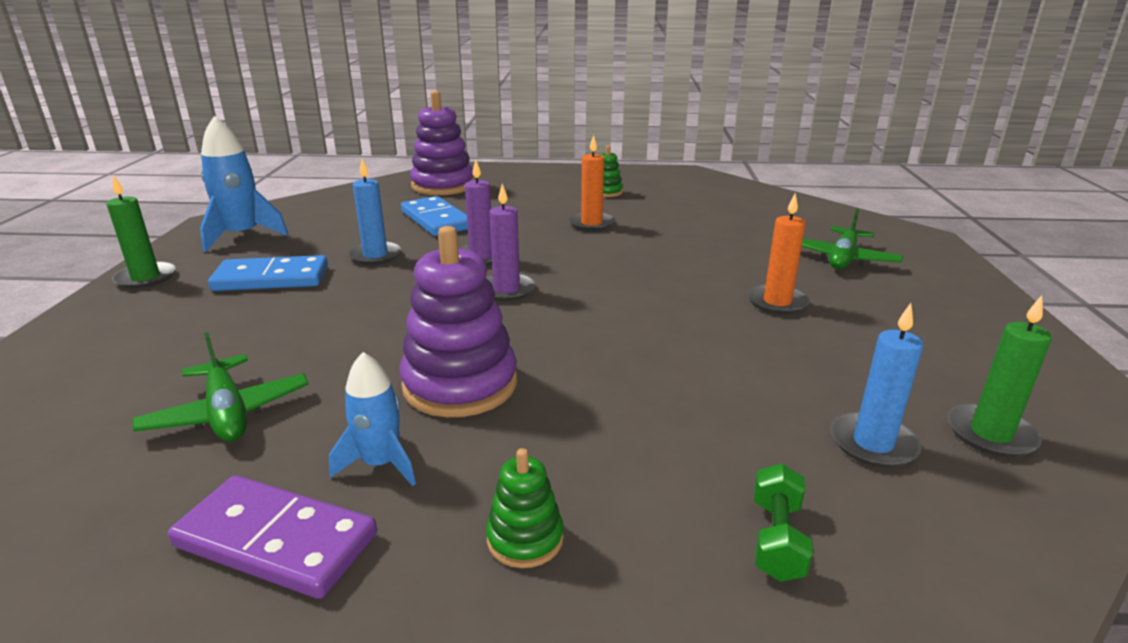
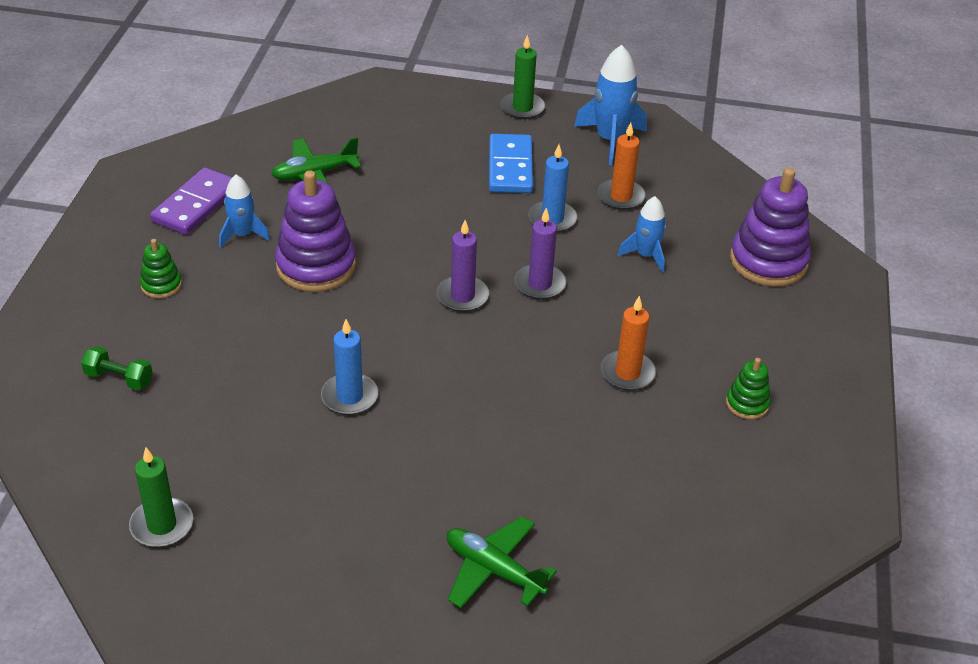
camera: 95 degrees right, 15 degrees up
blue domino [401,196,468,236] -> blue rocket [618,196,666,273]
orange candle [747,193,810,315] -> orange candle moved to [598,122,646,210]
blue candle [830,303,923,468] -> blue candle moved to [321,319,378,415]

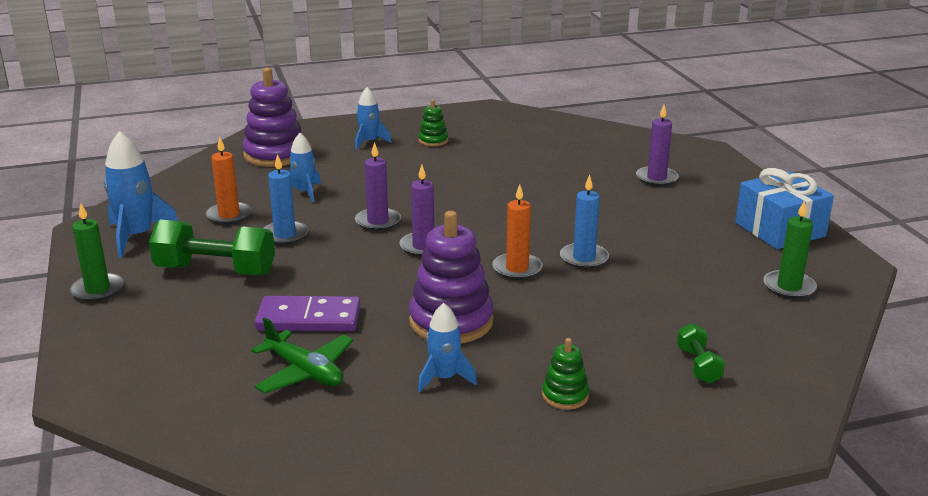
camera: 115 degrees left, 15 degrees down
purple domino [150,167,232,235] -> purple domino moved to [255,296,361,332]
green plane [447,516,557,608] -> purple candle [636,105,679,186]
blue domino [489,134,533,193] -> green dumbbell [149,220,275,275]
orange candle [601,296,656,391] -> orange candle moved to [493,184,542,280]
none -> blue rocket [355,87,392,150]
none -> blue gift [735,168,834,249]

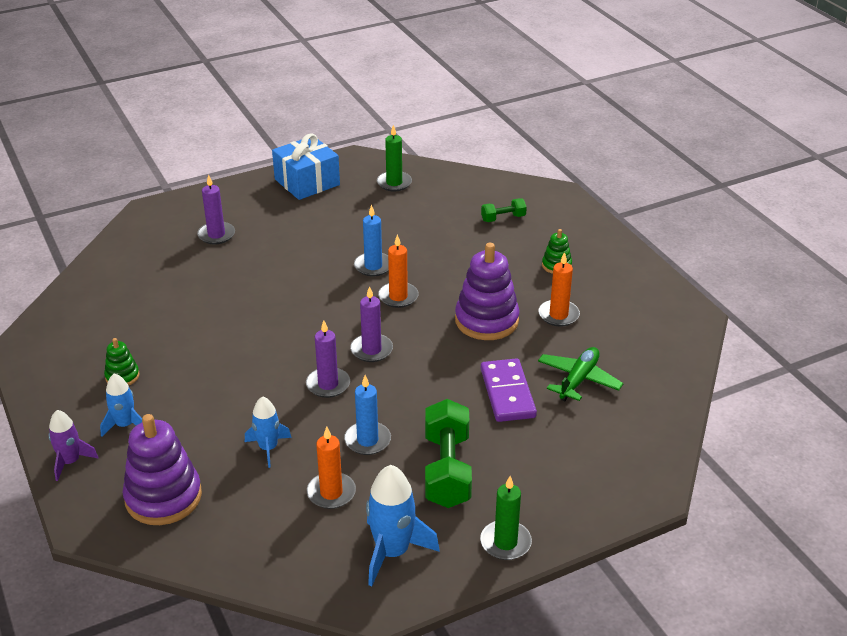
camera: 100 degrees left, 10 degrees up
blue rocket [418,303,477,392] -> orange candle [538,252,580,326]
none -> purple rocket [49,410,98,481]

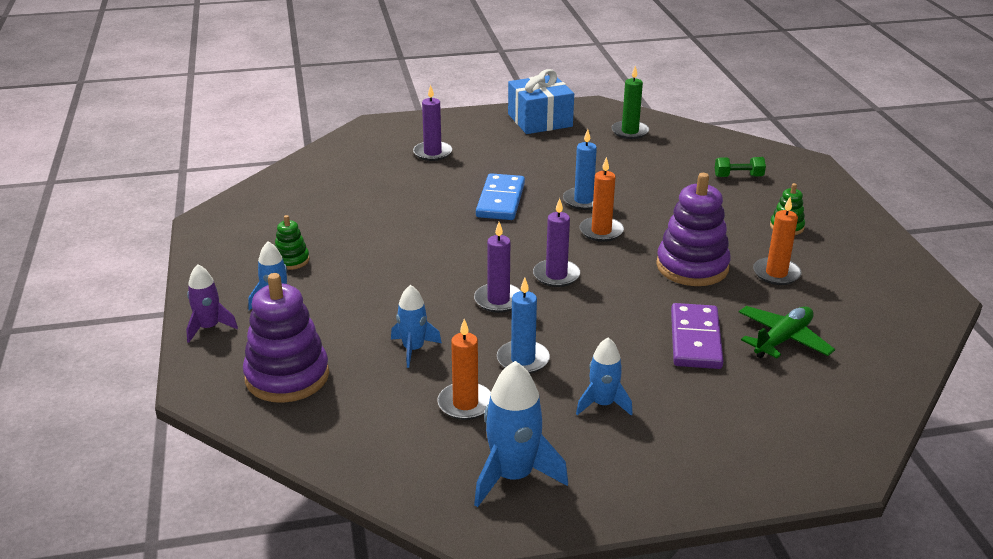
camera: 15 degrees right, 5 degrees down
green dumbbell [425,399,472,508] -> blue rocket [576,337,633,416]
green candle [480,476,532,560] -> none
none -> blue domino [476,173,525,220]

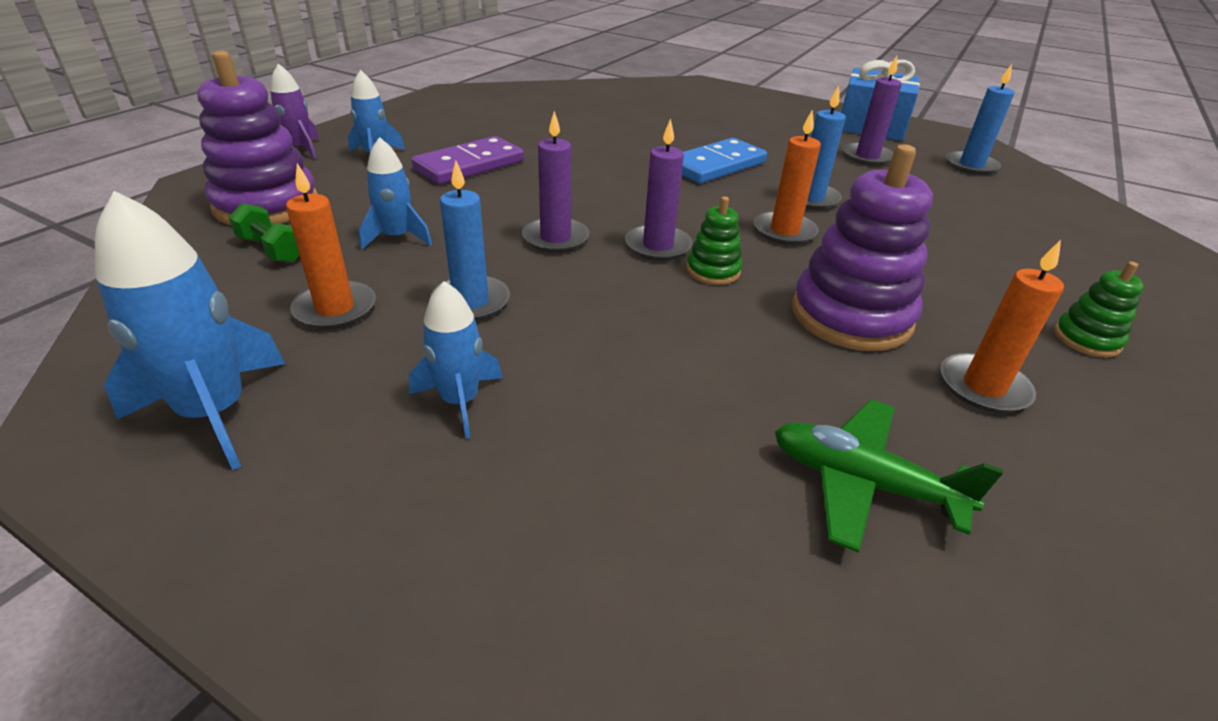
camera: 40 degrees right, 5 degrees up
green stacking toy [275,215,310,270] -> green stacking toy moved to [686,196,742,285]
purple candle [413,85,452,161] -> purple candle moved to [843,56,902,166]
green candle [611,66,649,139] -> blue candle [946,64,1014,175]
purple domino [671,303,724,369] -> purple domino moved to [411,136,524,184]
green dumbbell [715,157,766,177] -> green dumbbell moved to [228,203,299,263]
green plane [739,306,835,358] -> green plane turned 150 degrees counterclockwise [775,399,1003,552]

